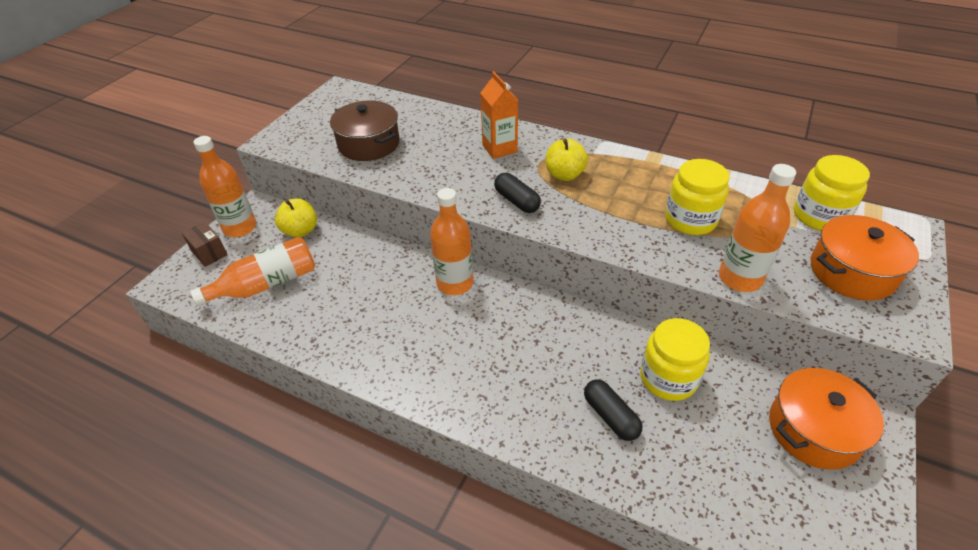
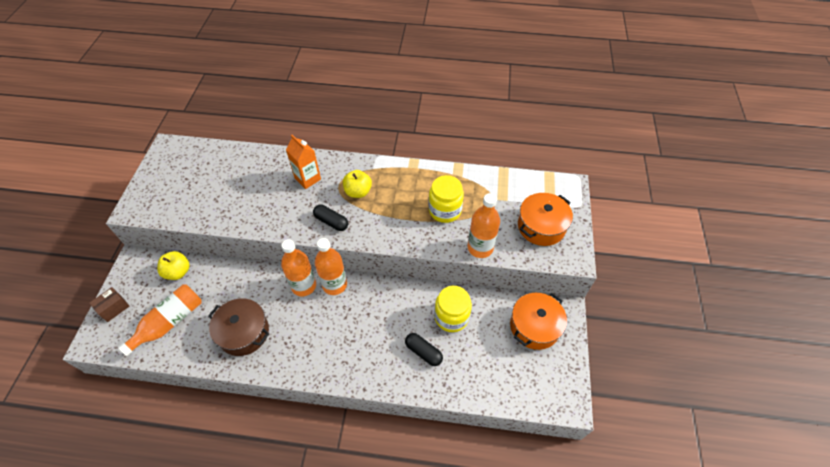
camera: 20 degrees left, 10 degrees up
brown box [182,222,228,267] -> brown box turned 75 degrees counterclockwise [89,287,129,322]
orange bottle [193,136,256,237] -> orange bottle moved to [315,238,347,295]
brown pot [330,100,400,161] -> brown pot moved to [208,298,269,356]
yellow jar [794,155,870,231] -> none

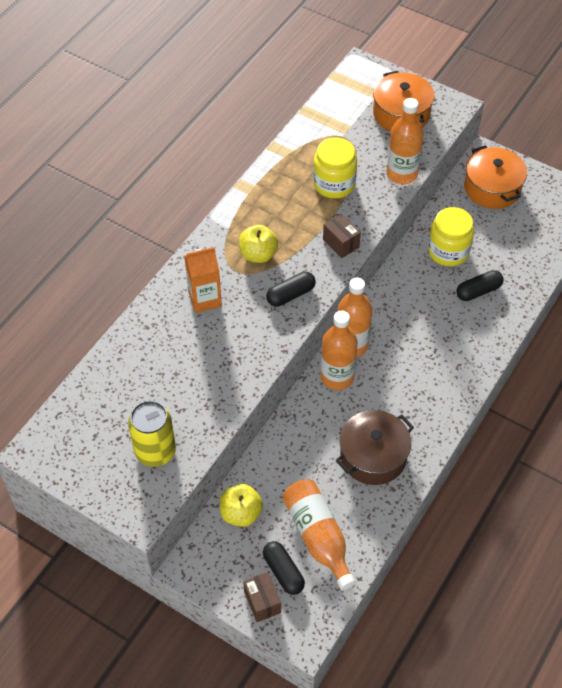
camera: 65 degrees left, 0 degrees up
none -> yellow can [128,400,176,467]
none -> black capsule [263,541,305,595]
none -> brown box [323,214,361,258]

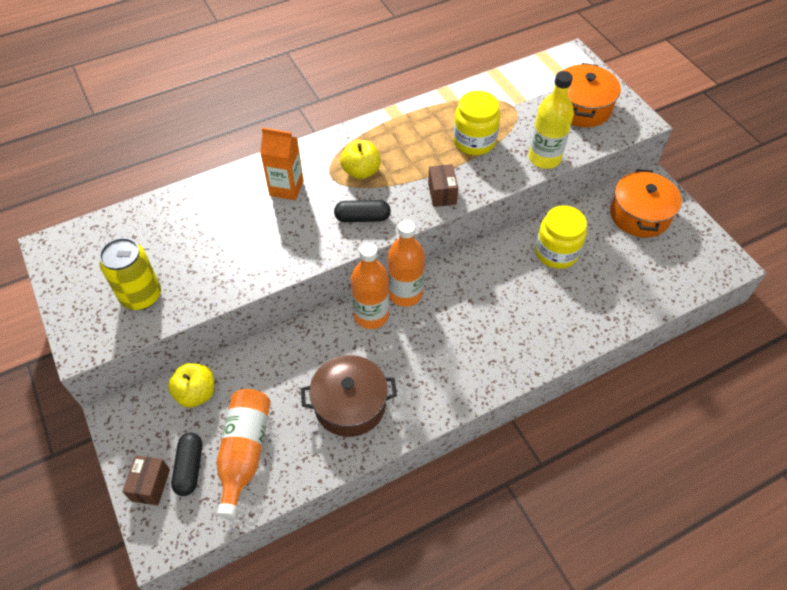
camera: 30 degrees right, 0 degrees up
orange bottle [386,98,424,184] -> yellow bottle [528,71,574,169]
black capsule [456,270,503,301] -> none

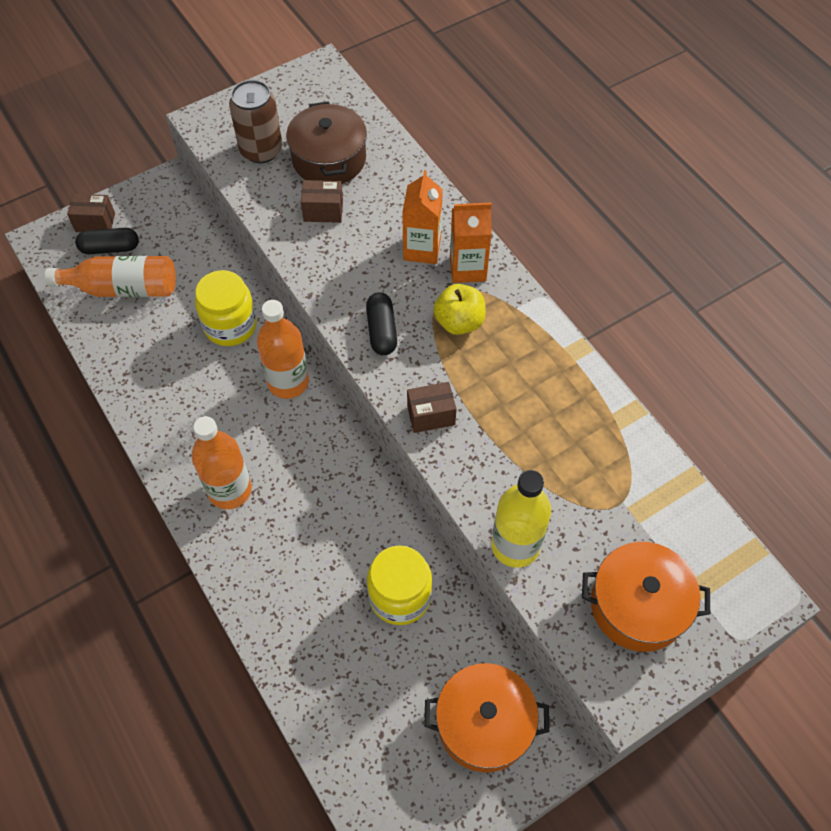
camera: 85 degrees right, 5 degrees up
yellow can [99,238,161,310] -> brown can [229,80,283,163]
yellow apple [168,363,214,408] -> none
brown pot [301,355,397,437] -> brown pot moved to [286,101,367,184]
orange bottle [388,220,425,307] -> orange bottle moved to [192,416,252,509]
yellow jar [453,91,500,155] -> yellow jar moved to [195,270,257,346]
none -> brown box [301,180,343,223]
none -> orange carton [450,203,492,283]

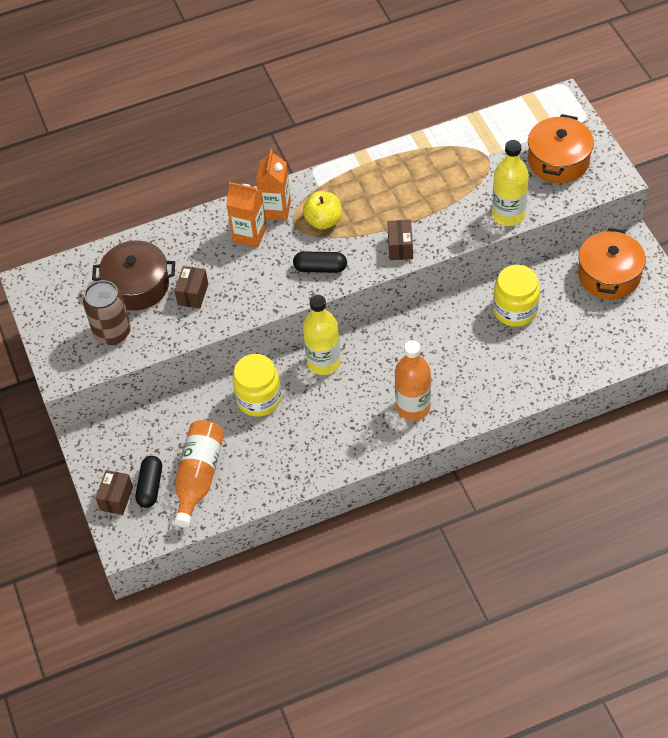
camera: 75 degrees left, 5 degrees down
orange bottle [257,300,309,399] -> yellow bottle [303,295,341,375]

